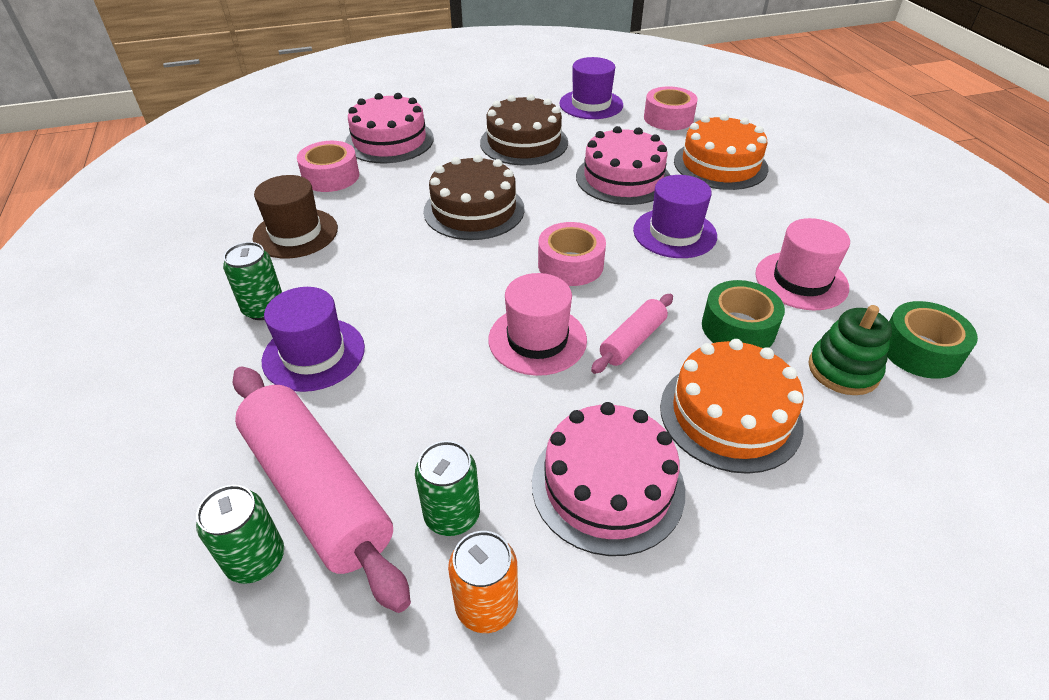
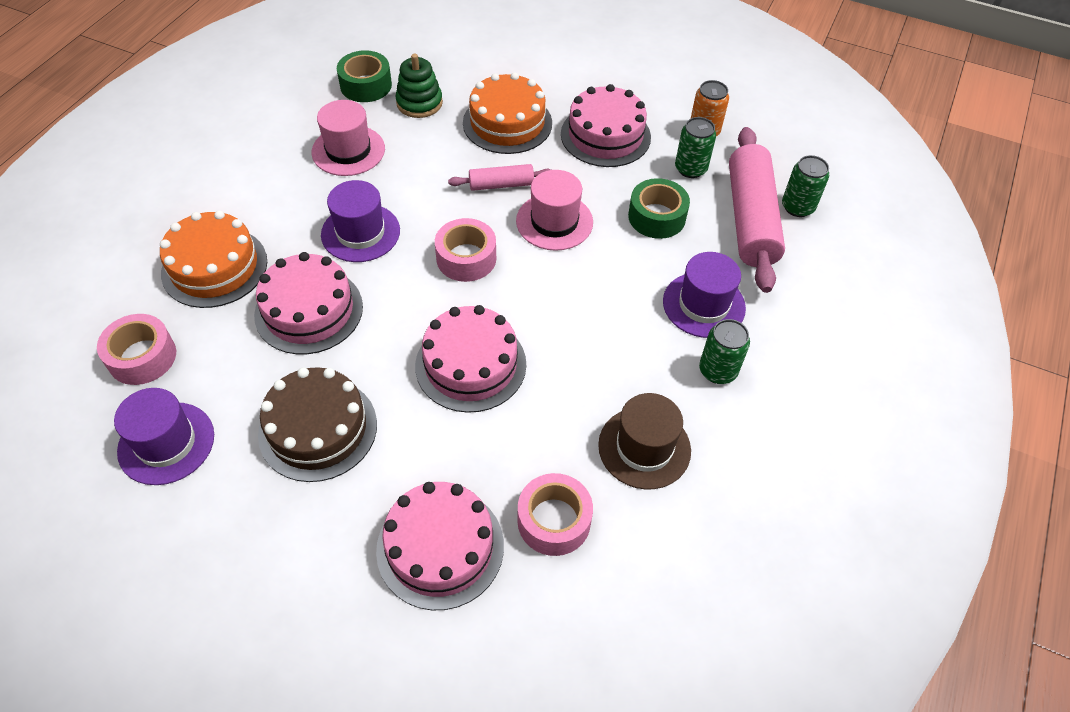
camera: 140 degrees left, 10 degrees up
brown cake [423,155,524,240] -> pink cake [415,305,526,413]
green tape [702,280,785,348] -> green tape moved to [628,178,690,239]

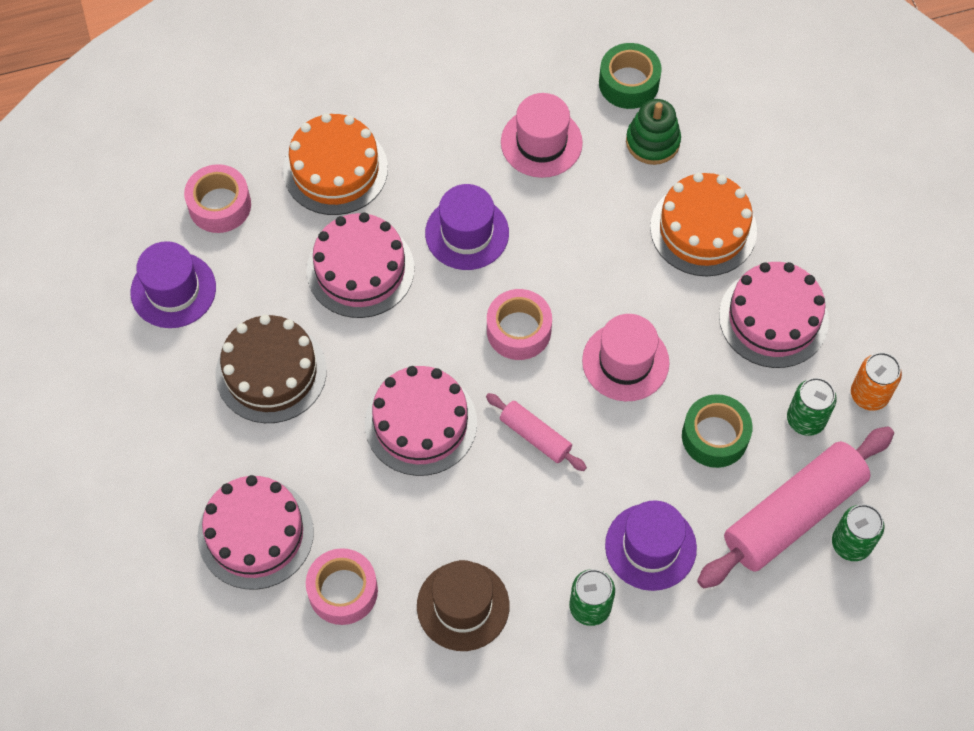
camera: 50 degrees right, 10 degrees up
pink rolling pin [448,164,551,191] -> pink rolling pin moved to [486,393,587,471]

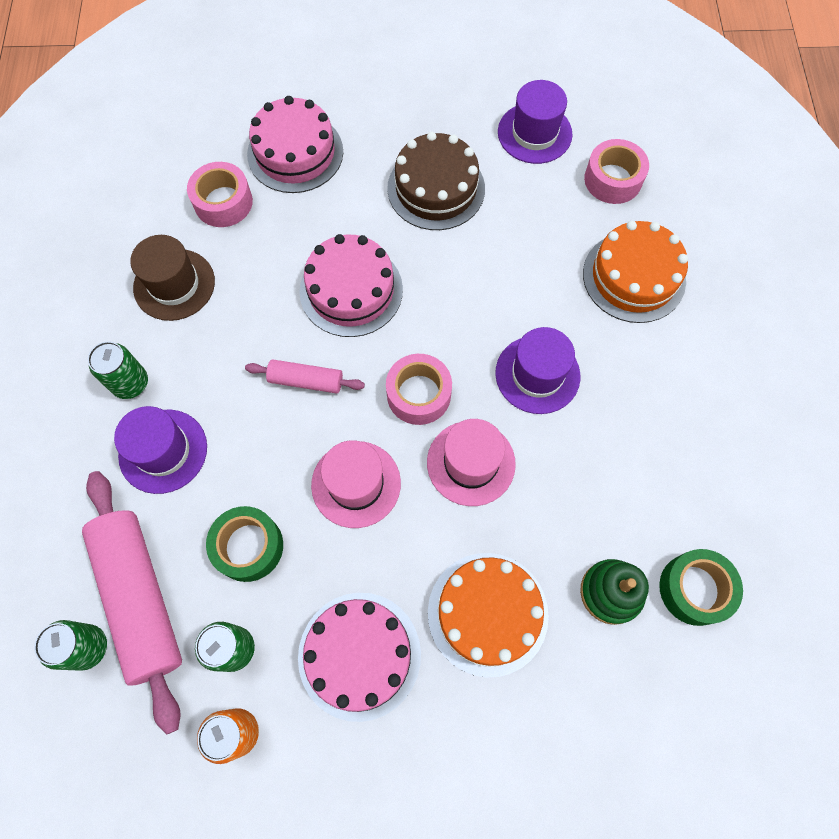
camera: 105 degrees right, 5 degrees up
pink cake [306,213,414,318] -> none
pink rolling pin [486,393,587,471] -> pink rolling pin turned 45 degrees clockwise [245,359,365,394]
pink hat [501,93,583,178] -> pink hat moved to [427,419,516,506]

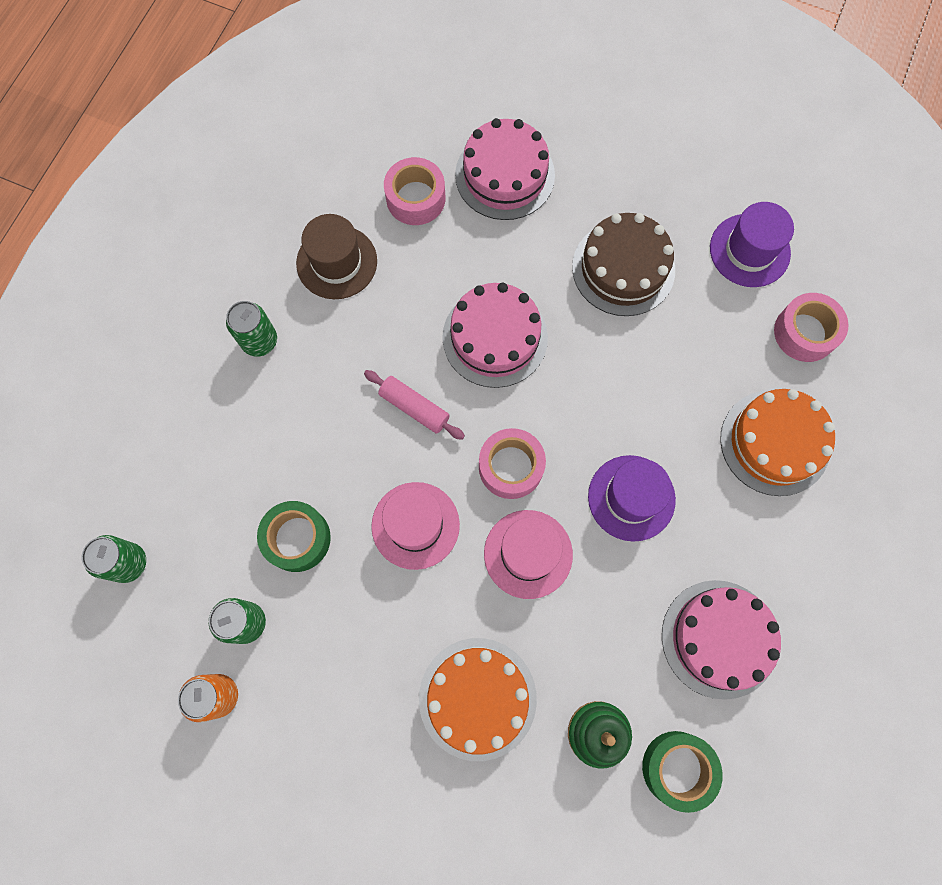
camera: 25 degrees right, 5 degrees up
pink rolling pin [82,471,182,734] -> none
purple hat [114,406,207,494] -> none
pink cake [298,593,421,722] -> pink cake moved to [662,580,781,700]

